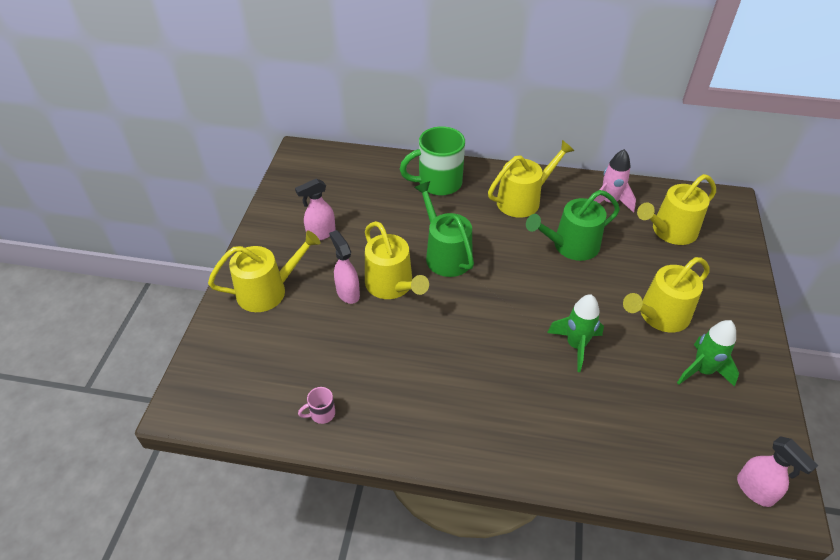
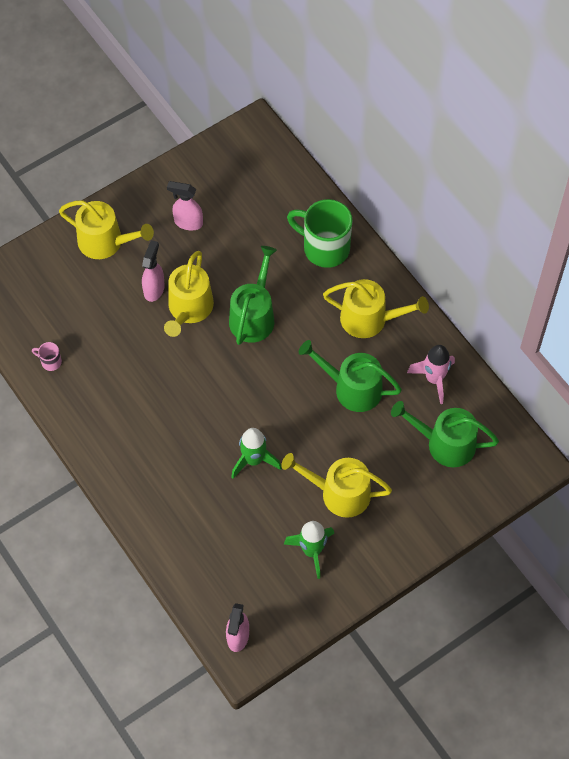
camera: 45 degrees right, 15 degrees up
yellow watering can [637,174,716,245] -> green watering can [391,401,499,467]

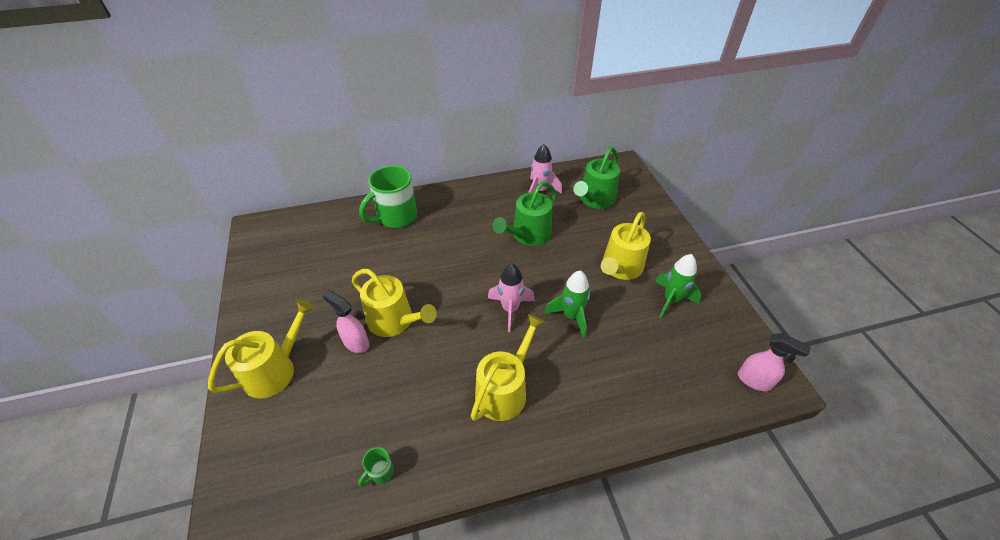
camera: 70 degrees left, 15 degrees down
pink mug [32,342,62,371] -> green mug [358,447,394,487]
pink spray bottle [167,181,203,230] -> none
green watering can [229,246,277,345] -> none
yellow watering can [323,279,429,338] -> yellow watering can moved to [471,314,546,421]
none -> pink rocket [488,263,535,332]

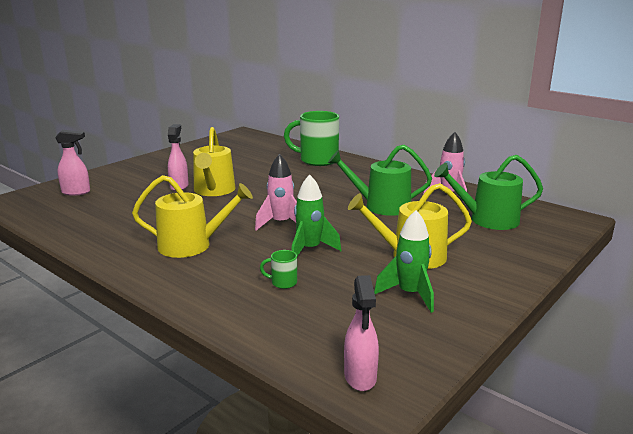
camera: 55 degrees right, 25 degrees down
yellow watering can [208,299,315,398] -> none
green mug [358,447,394,487] -> green mug moved to [260,250,297,289]
none -> pink spray bottle [55,130,90,196]

